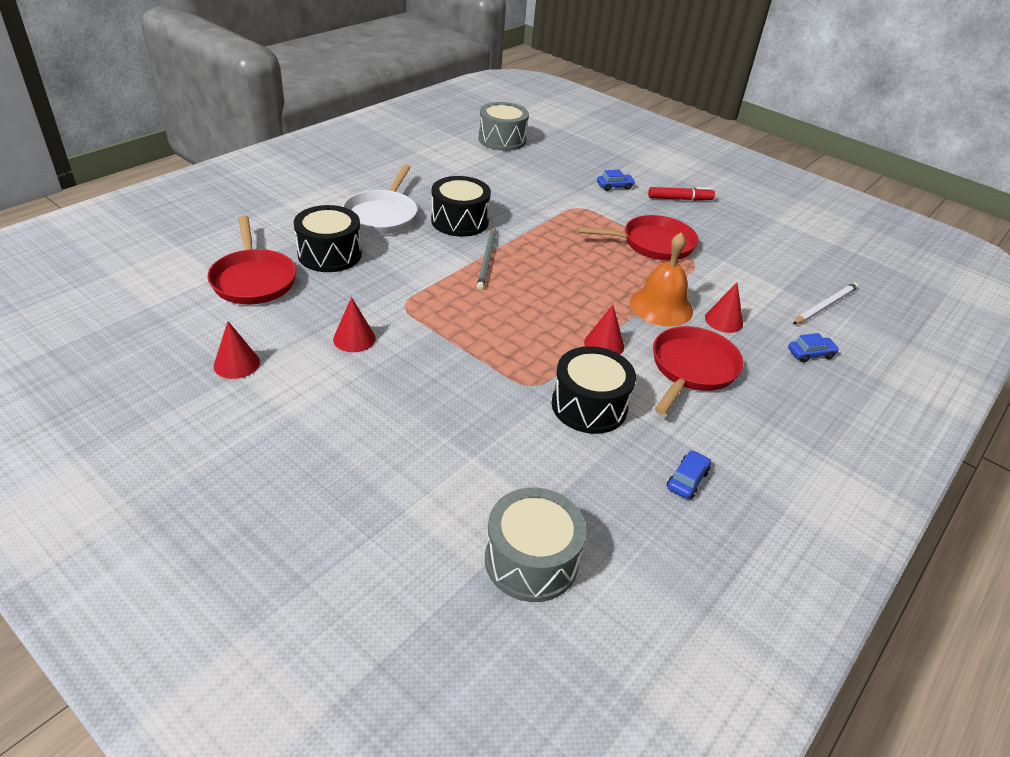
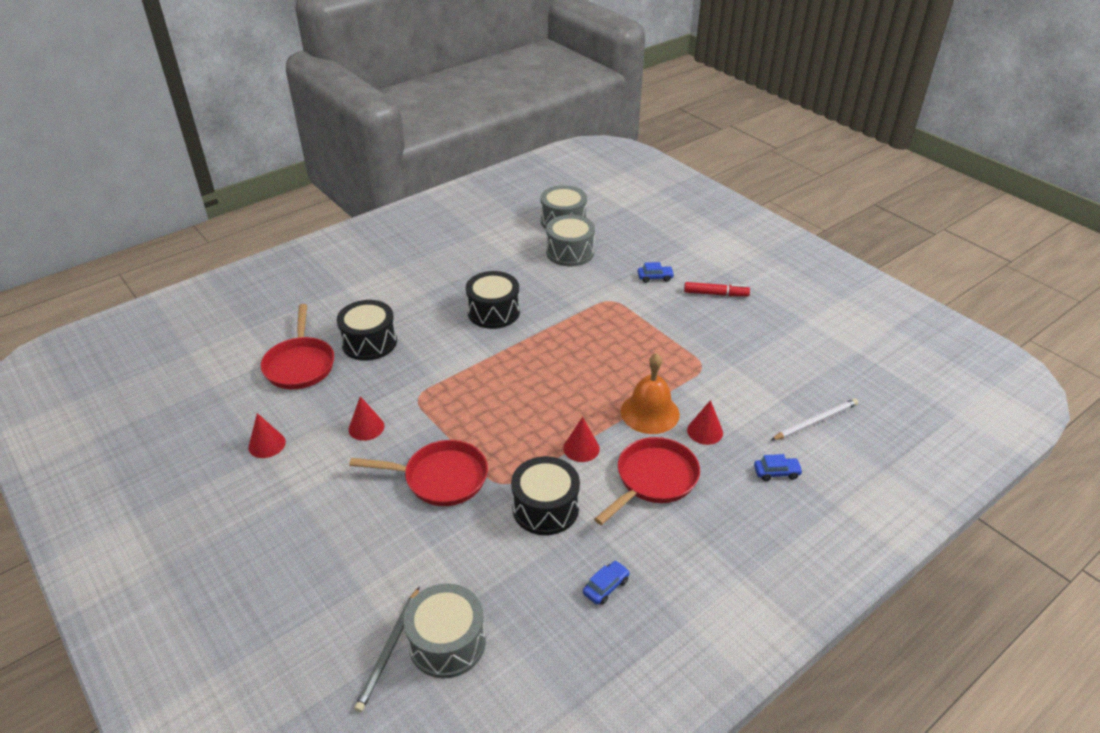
camera: 15 degrees right, 0 degrees up
white pan [342,164,417,234] -> none
grey pencil [477,226,496,290] -> grey pencil moved to [354,587,419,712]
red pan [577,215,699,261] -> red pan moved to [349,440,488,506]
none -> grey drum [546,215,595,266]

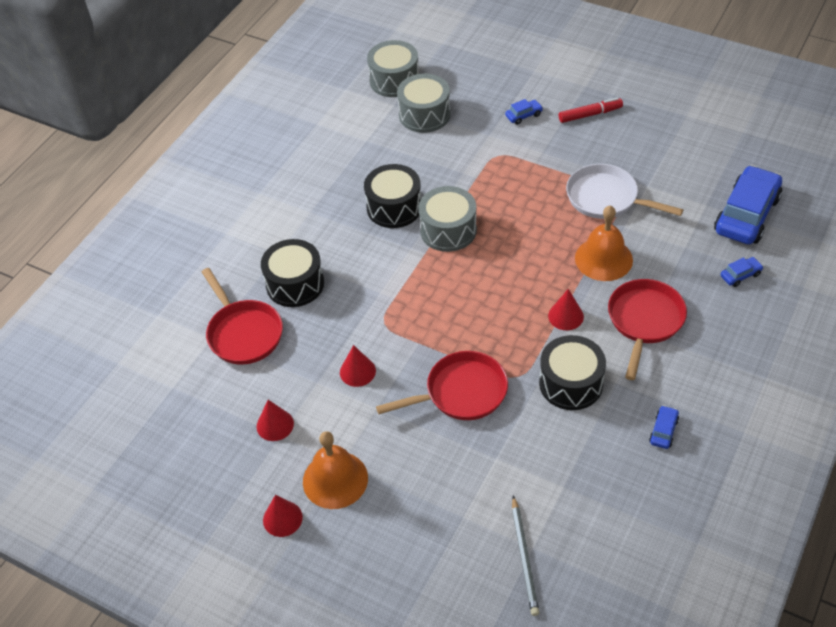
camera: 20 degrees left, 10 degrees up
grey drum [404,583,485,678] -> grey drum moved to [418,186,477,252]
red cone [687,400,723,445] -> red cone moved to [263,495,303,537]
white pencil [771,399,858,440] -> blue car [714,165,782,244]
none -> orange bell [303,431,368,509]
none -> white pan [566,164,683,219]

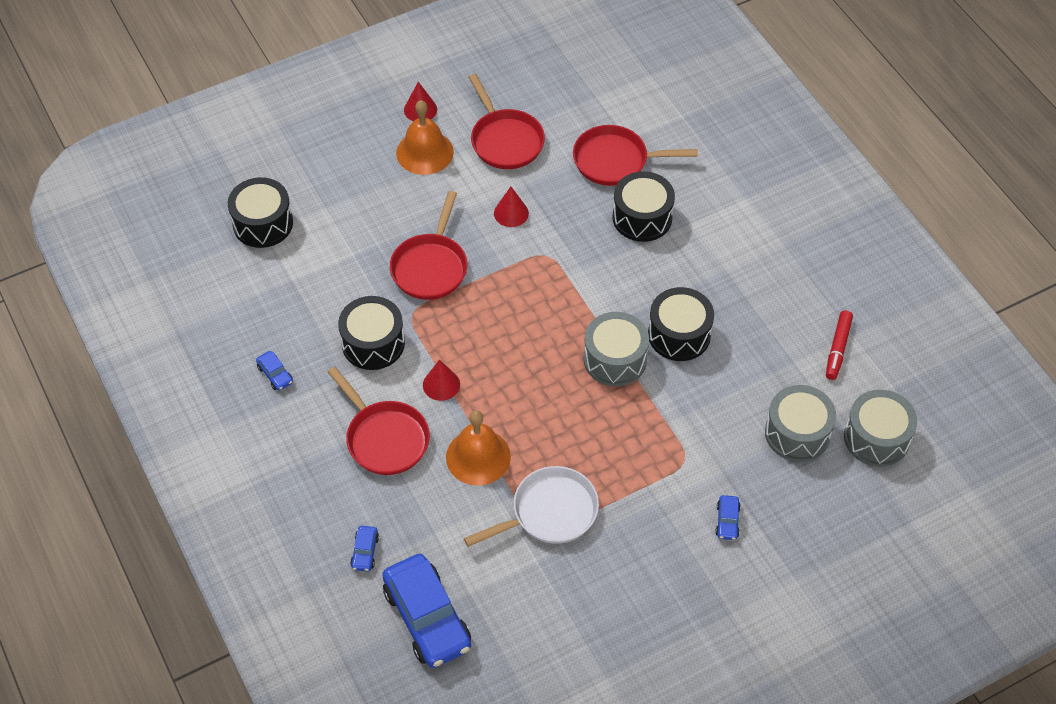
camera: 120 degrees right, 5 degrees up
red cone [257,400,294,441] -> red pan [469,74,545,169]
grey pencil [512,496,539,616] -> black drum [228,177,293,248]
red marker [559,97,623,123] -> red marker moved to [826,310,853,380]

